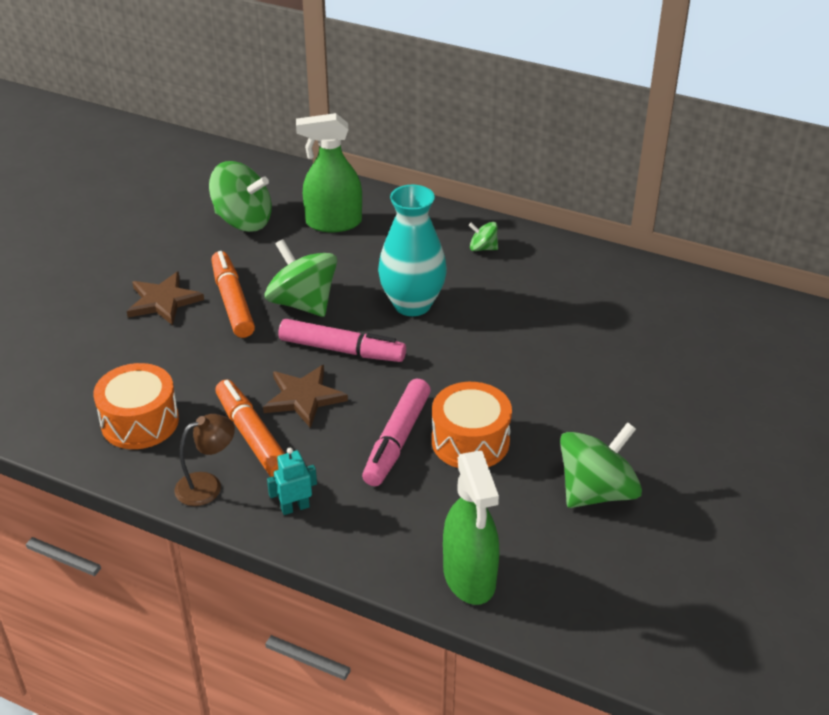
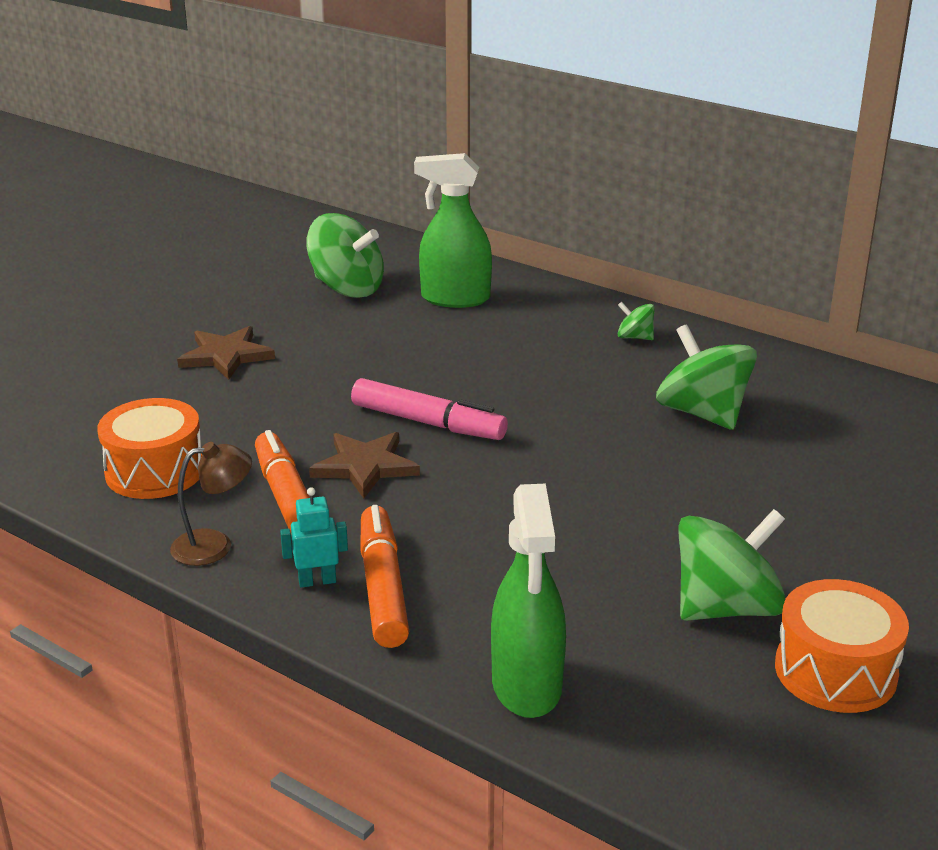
camera: 10 degrees right, 10 degrees down
orange marker [211,251,255,338] -> orange marker moved to [360,505,409,648]
green spinning top [265,239,337,317] -> green spinning top moved to [656,324,757,430]
pink marker [362,379,431,486] -> none
turquoise vase [378,185,447,316] -> none
orange drum [432,382,512,468] -> orange drum moved to [775,579,909,713]

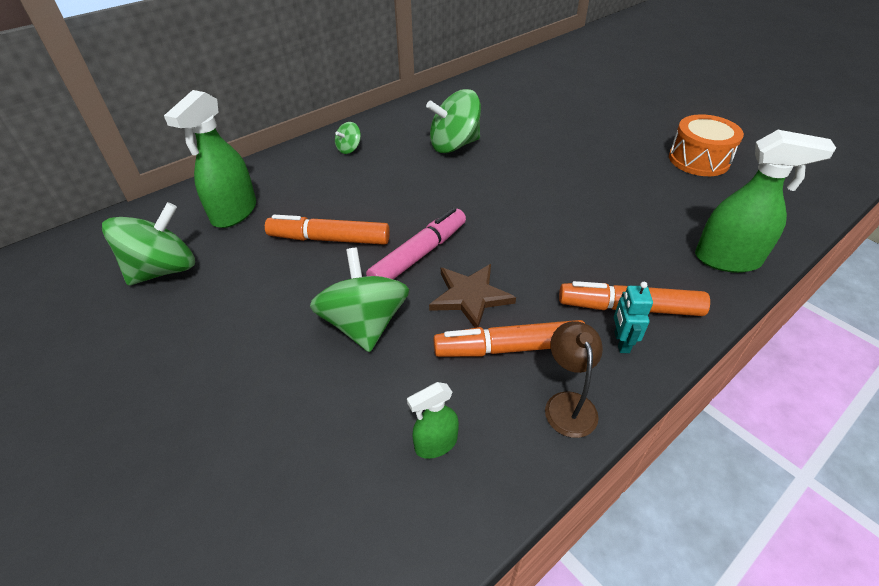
camera: 75 degrees left, 15 degrees up
orange drum [97,398,203,499] -> green spray bottle [407,382,459,459]
brown star [177,326,275,380] -> none
green spinning top [678,509,786,621] -> green spinning top moved to [310,248,409,352]
none -> orange marker [265,215,390,245]

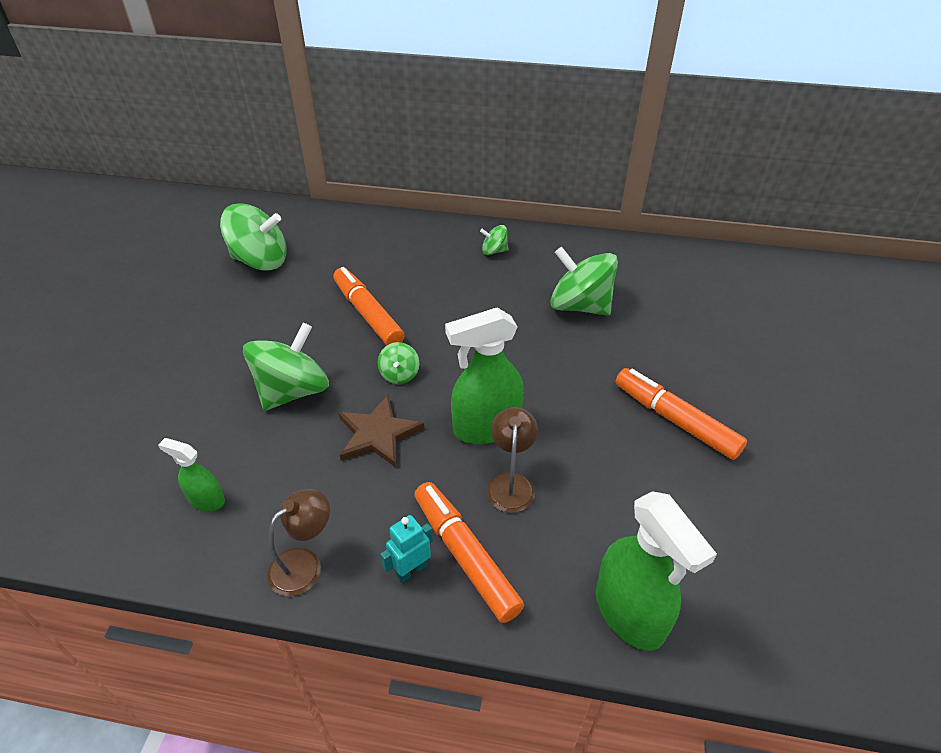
camera: 50 degrees right, 0 degrees up
green spray bottle [164,90,256,228] -> green spray bottle moved to [445,307,524,444]
pink marker [366,208,466,279] -> green spinning top [377,342,419,384]
orange marker [433,320,585,357] -> orange marker moved to [615,368,747,460]
orange drum [669,114,744,176] -> none
none -> brown lamp [487,407,538,513]

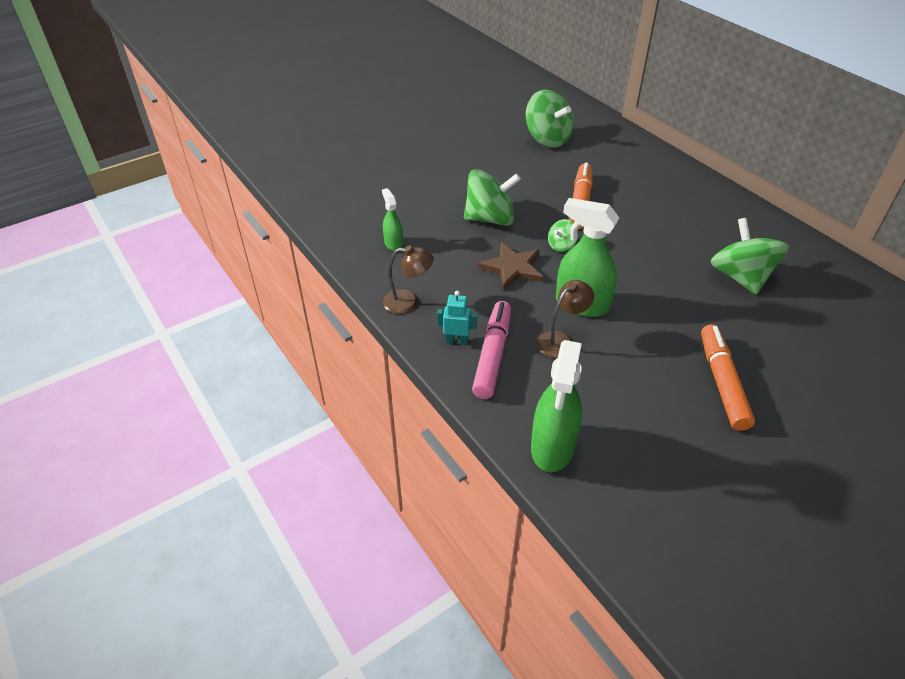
camera: 45 degrees right, 0 degrees up
orange marker [414,482,524,623] -> pink marker [472,301,511,399]
green spinning top [480,225,509,255] -> none

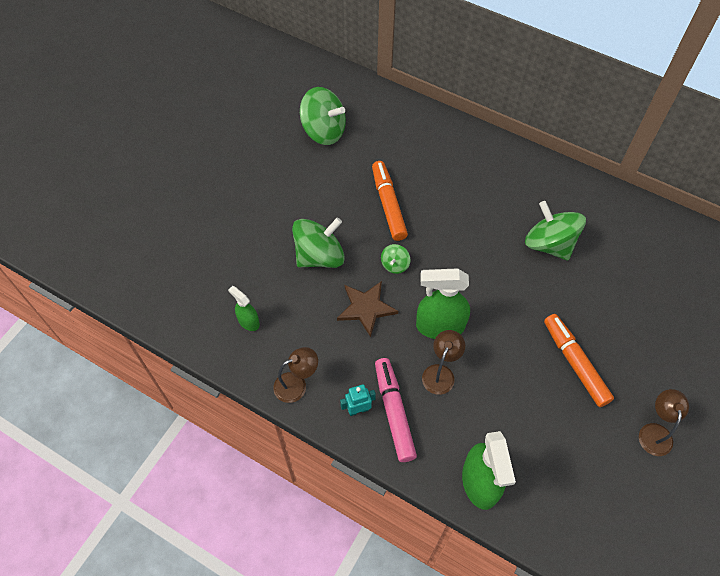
camera: 25 degrees left, 15 degrees up
none -> brown lamp [639,389,689,456]

